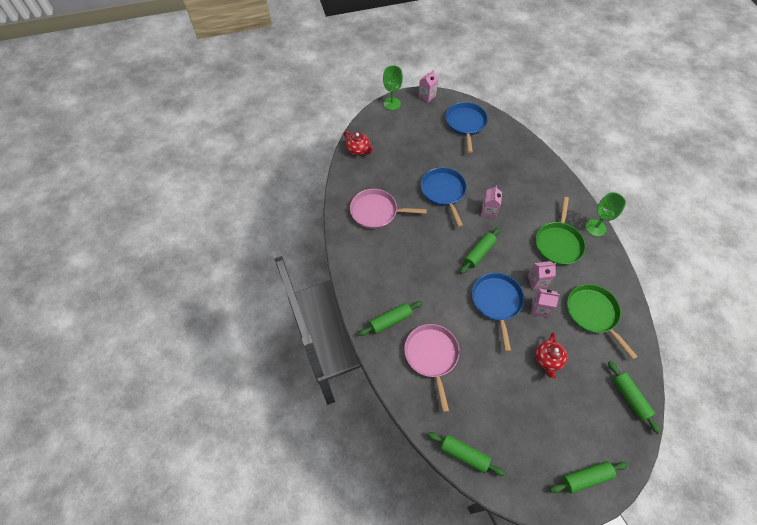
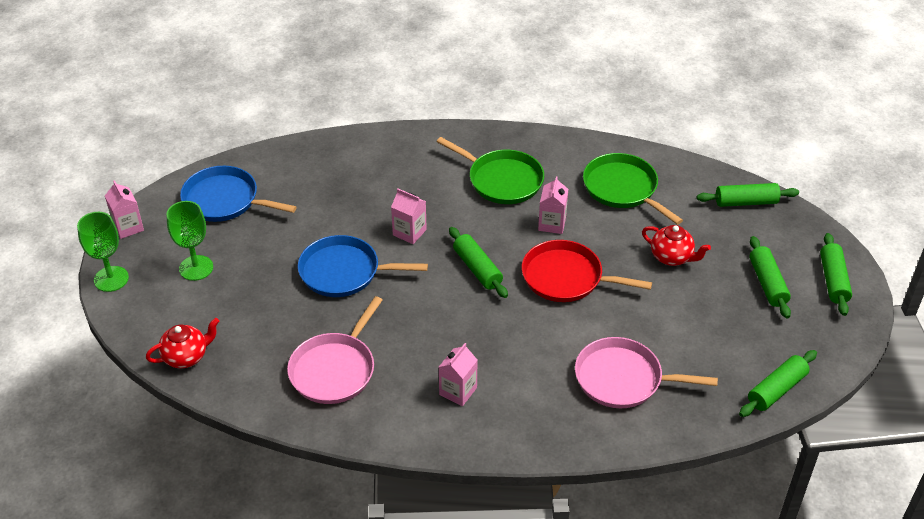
camera: 70 degrees left, 15 degrees down
green rolling pin [358,301,423,336] -> green rolling pin moved to [749,236,791,319]
blue pan [472,273,524,352] -> red pan [522,240,652,302]
pink carton [531,288,560,318] -> pink carton moved to [439,343,477,406]
green pan [567,284,638,359] -> green pan turned 60 degrees clockwise [583,153,683,225]
green goblet [586,192,626,237] -> green goblet moved to [167,201,213,281]

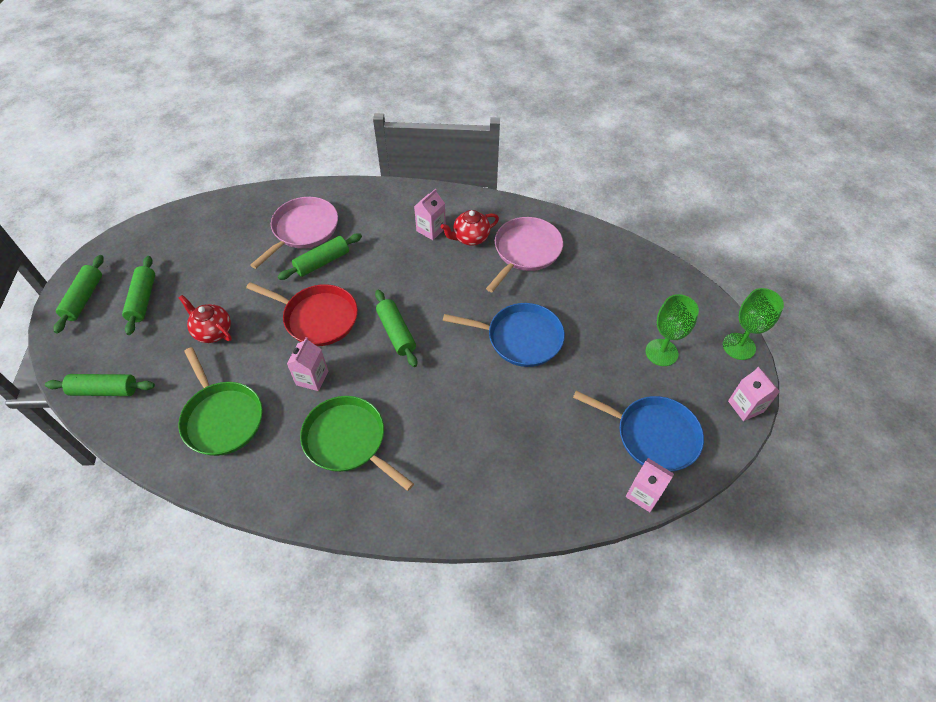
camera: 175 degrees left, 10 degrees up
red teapot [146,318,219,368] -> red teapot moved to [441,210,499,246]
pink carton [391,189,427,244] -> pink carton moved to [626,458,674,512]
pink pan [575,337,718,408] -> pink pan turned 75 degrees counterclockwise [250,197,338,269]
green rolling pin [739,350,817,417] -> green rolling pin moved to [278,233,362,280]

